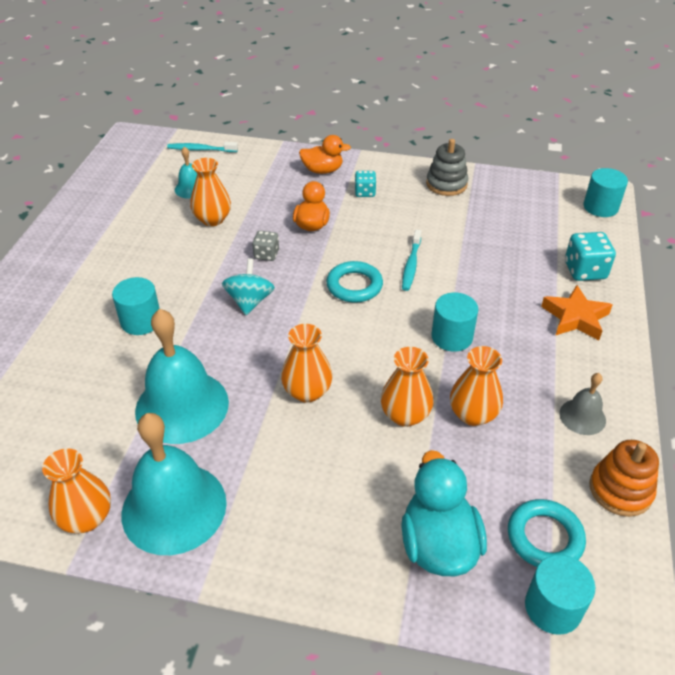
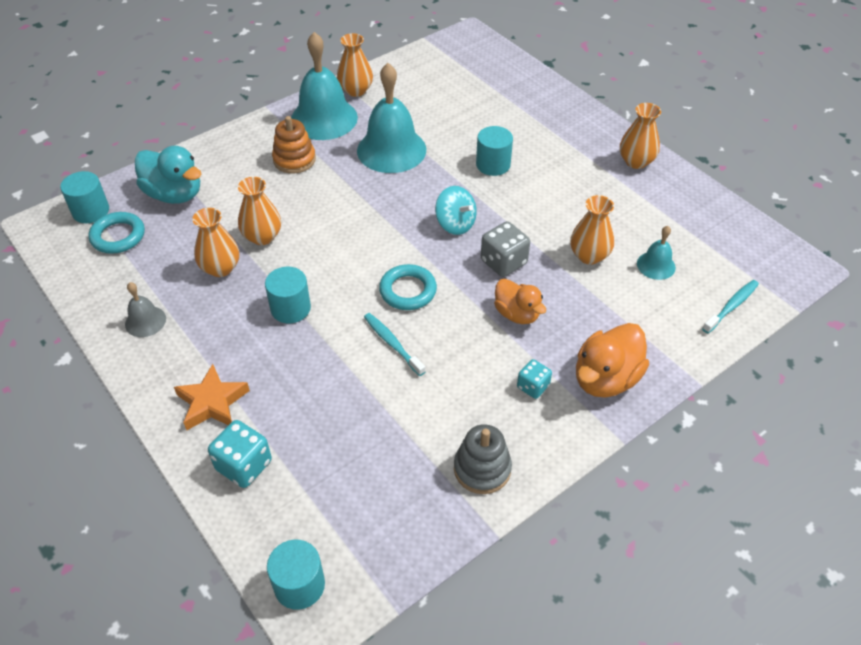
camera: 130 degrees right, 5 degrees up
grey dice [252,231,279,261] -> grey dice [481,221,530,277], size x1.60
orange vase [281,324,332,403] -> orange vase moved to [620,103,661,169]
orange duck [299,135,351,174] -> orange duck [576,323,649,398], size x1.51
orange stacking toy [589,440,659,517] -> orange stacking toy moved to [272,116,316,174]

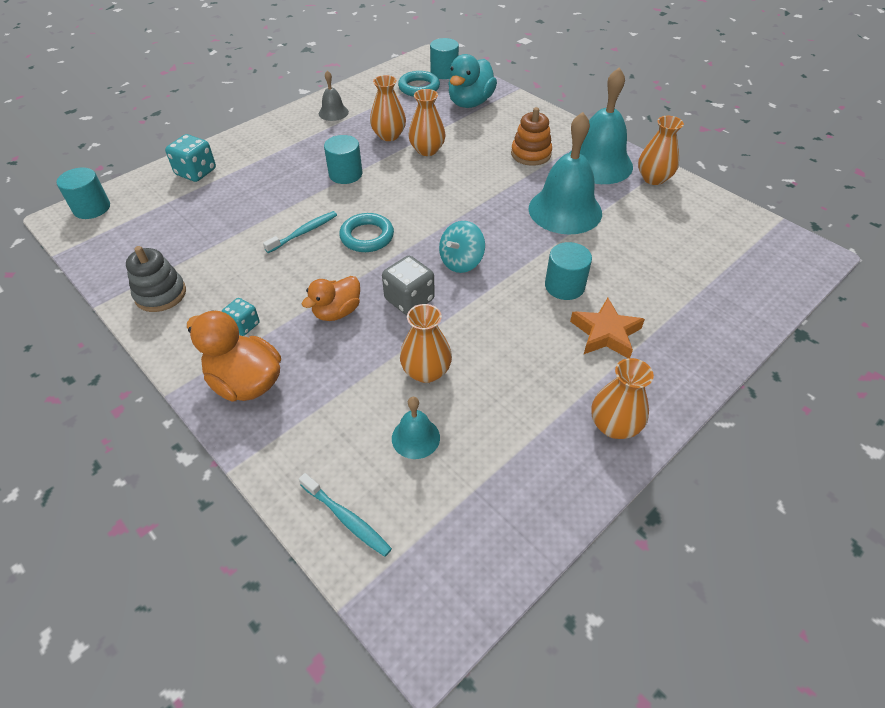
camera: 85 degrees right, 0 degrees up
orange star [174,364,250,430] -> orange star moved to [570,298,645,358]

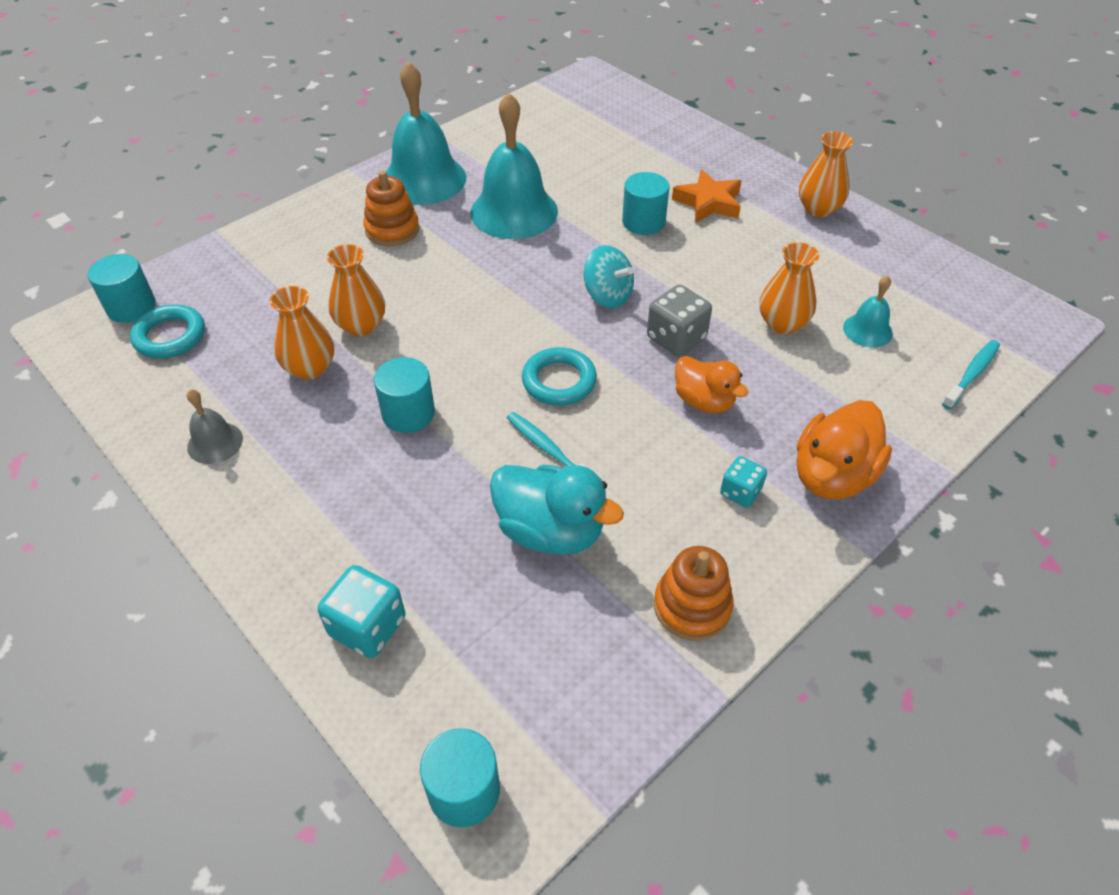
camera: 90 degrees left, 0 degrees up
grey stacking toy [126,246,186,312] -> orange stacking toy [654,546,733,641]
turquoise duck [448,54,497,108] -> turquoise duck moved to [490,465,624,555]
orange vase [638,116,684,185] -> none

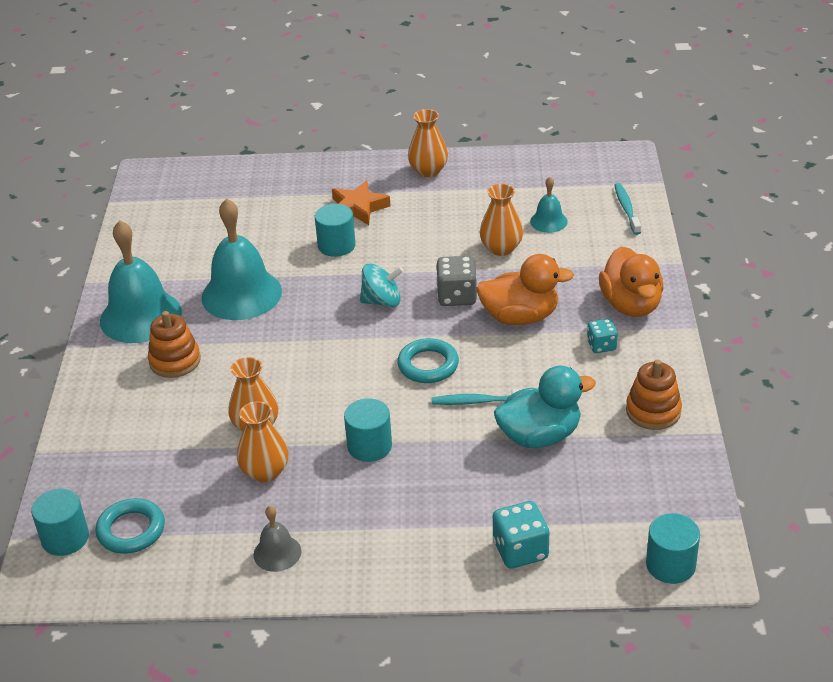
camera: 45 degrees left, 10 degrees down
orange duck [675,356,748,413] -> orange duck [476,254,574,325], size x1.51

